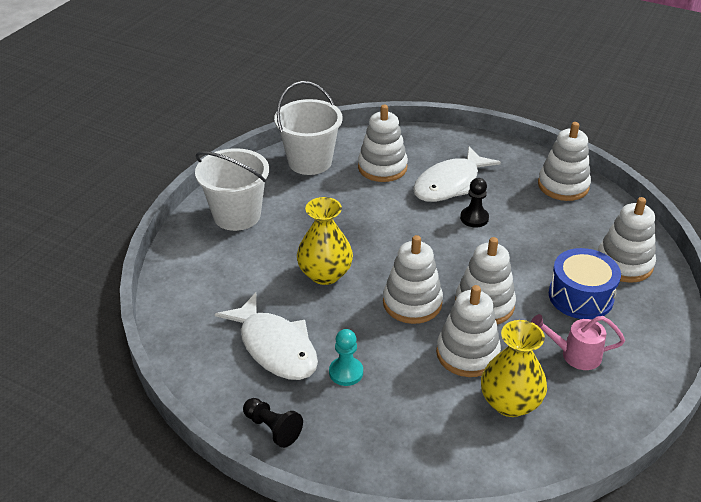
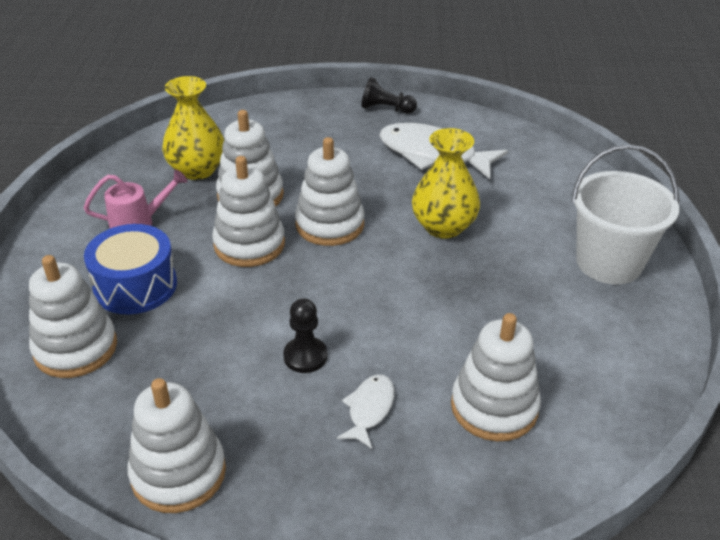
camera: 155 degrees right, 0 degrees up
white bucket [274,81,343,175] -> none
turquoise pawn [329,329,363,386] -> none
white fish [413,146,501,202] -> white fish [337,375,395,449], size x0.50

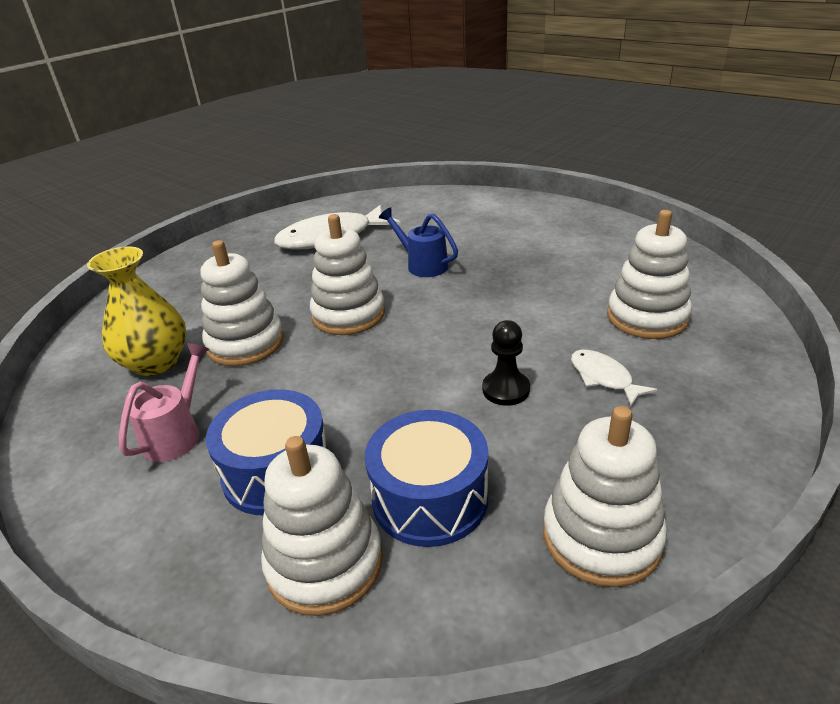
camera: 50 degrees left, 5 degrees down
white stacking toy [212,156,285,267] -> none
black pawn [361,77,417,114] -> none
yellow vase [412,128,480,239] -> blue watering can [379,207,458,277]
white bucket [572,145,679,285] -> none
none -> blue drum [365,410,488,547]

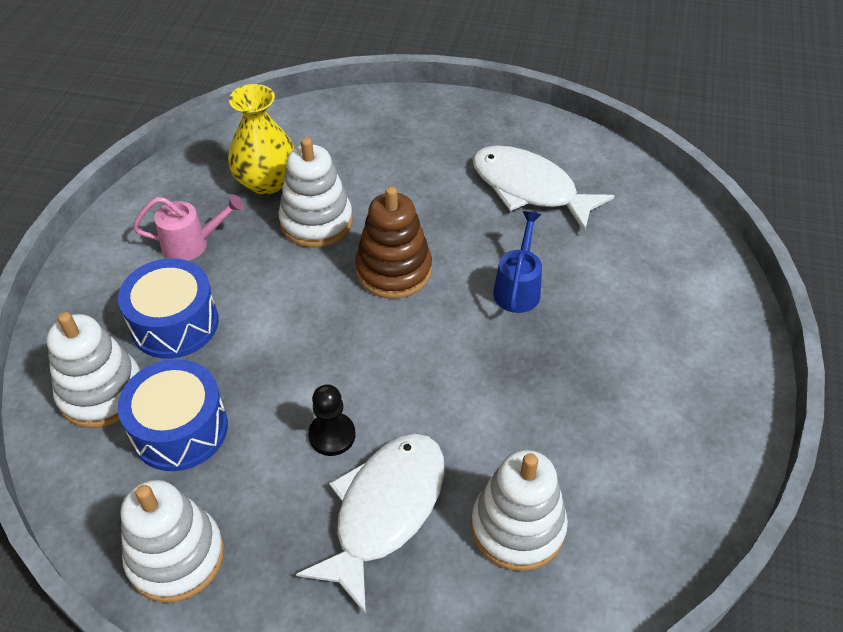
camera: 60 degrees right, 15 degrees up
white stacking toy [310,214,385,335] -> brown stacking toy [355,186,432,299]
white fish [571,350,657,406] -> white fish [296,434,444,614], size x2.00

